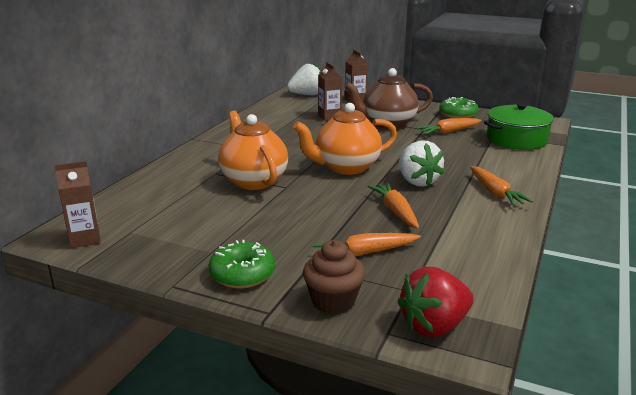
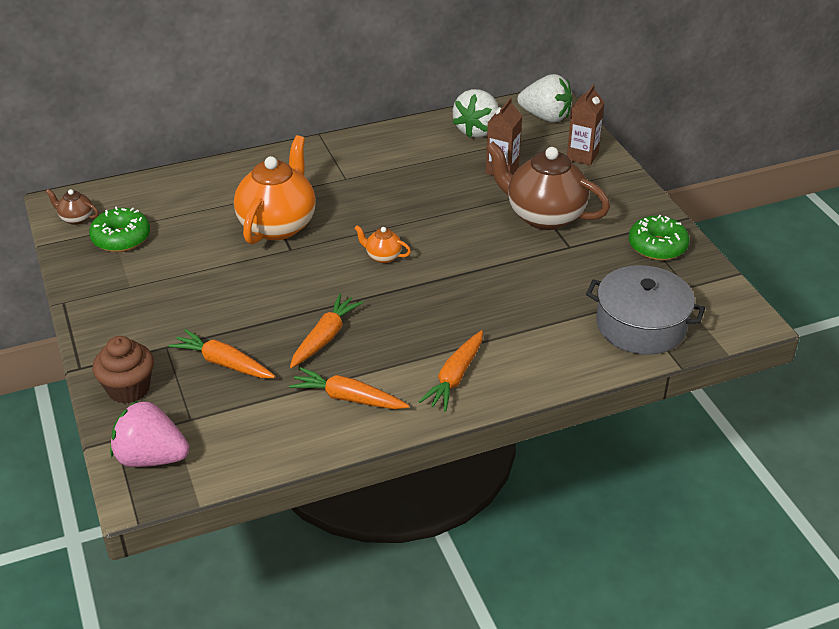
camera: 45 degrees right, 15 degrees up
brown carton [55,161,101,248] -> brown teapot [46,189,99,225]
green donut [208,240,275,289] -> green donut moved to [89,207,150,252]
orange teapot [293,103,397,175] -> orange teapot [354,225,411,263], size x0.43
red strawberry [397,267,474,337] -> pink strawberry [110,400,189,467]
white strawberry [399,140,444,186] -> white strawberry moved to [452,89,499,138]
orange carrot [416,118,482,134] -> orange carrot moved to [289,367,409,409]
green pot [484,103,555,150] -> grey pot [586,265,705,355]

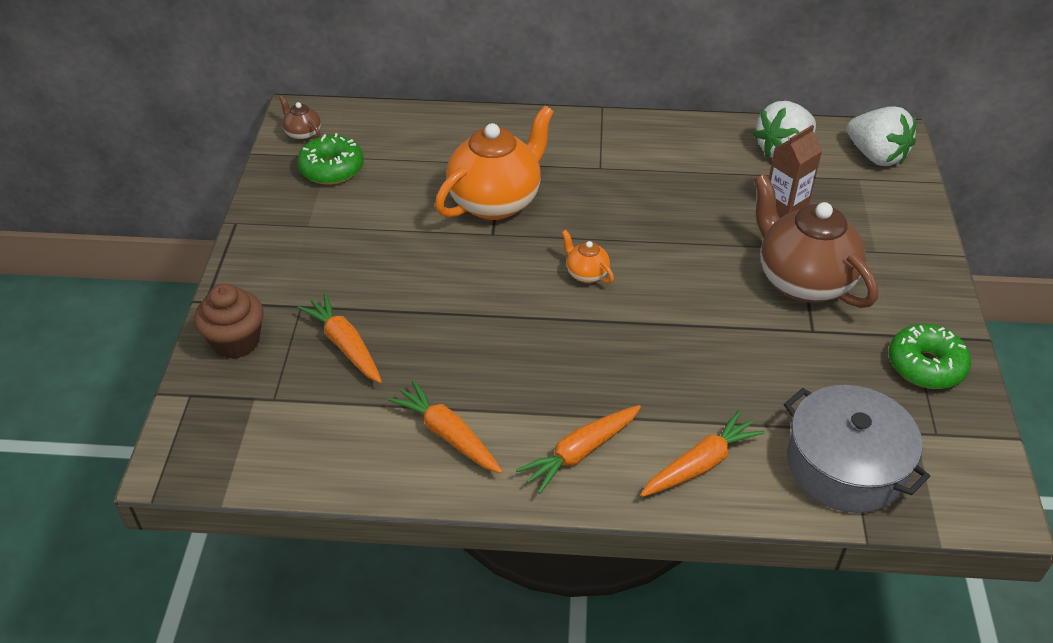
camera: 25 degrees right, 5 degrees up
pink strawberry [110,400,189,467] -> none
orange carrot [290,294,363,368] -> orange carrot moved to [640,410,765,497]
brown carton [567,84,605,165] -> none

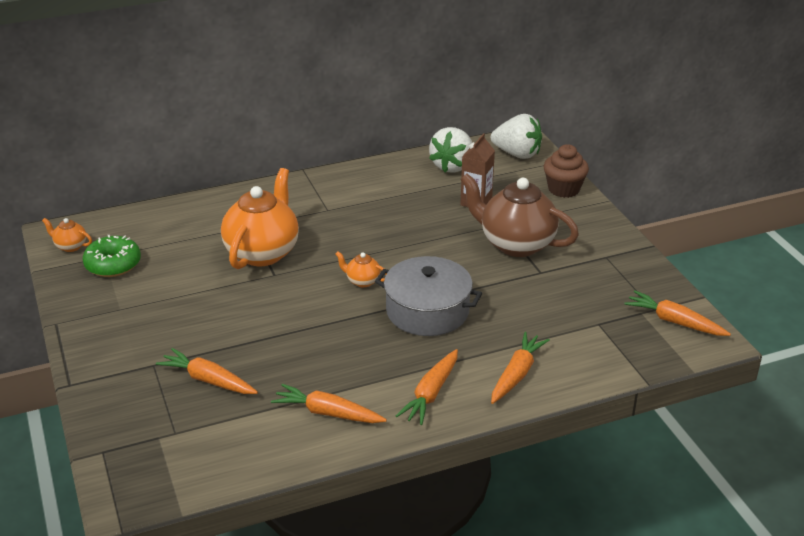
camera: 25 degrees left, 10 degrees down
brown cupcake [194,284,264,359] -> brown cupcake moved to [544,144,589,198]
brown teapot [279,95,321,141] -> orange teapot [42,218,92,252]
grey pot [784,385,930,513] -> grey pot moved to [375,256,482,336]
green donut [889,324,971,389] -> none
none -> orange carrot [624,290,731,336]

